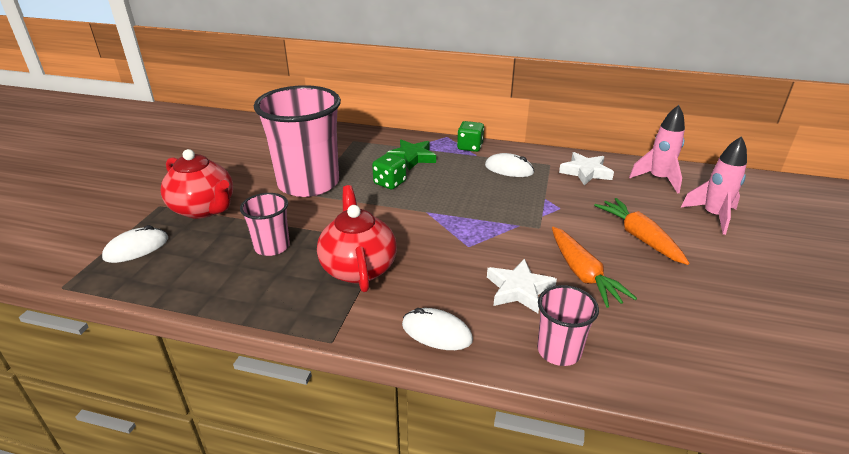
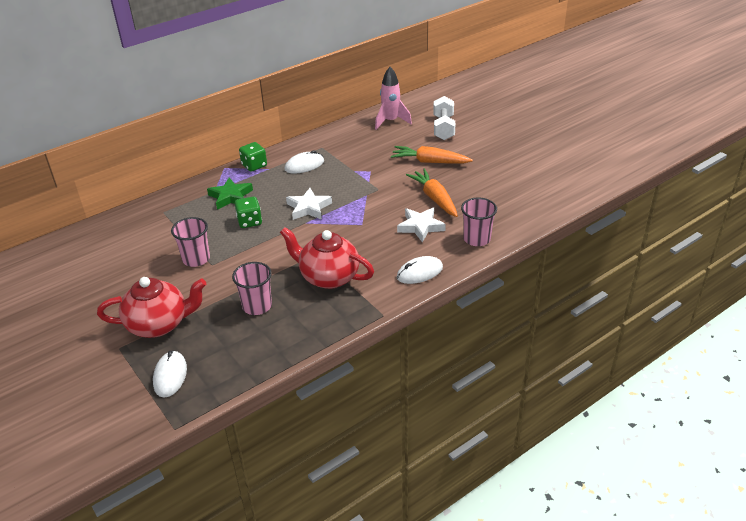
camera: 50 degrees left, 5 degrees up
pink cup [254,85,341,197] -> pink cup [171,217,210,267], size x0.49
orange carrot [552,227,637,308] -> orange carrot turned 135 degrees counterclockwise [406,169,458,217]
white star [559,152,614,186] -> white star moved to [286,188,332,220]
pink rocket [680,136,747,235] -> white dumbbell [433,96,455,140]

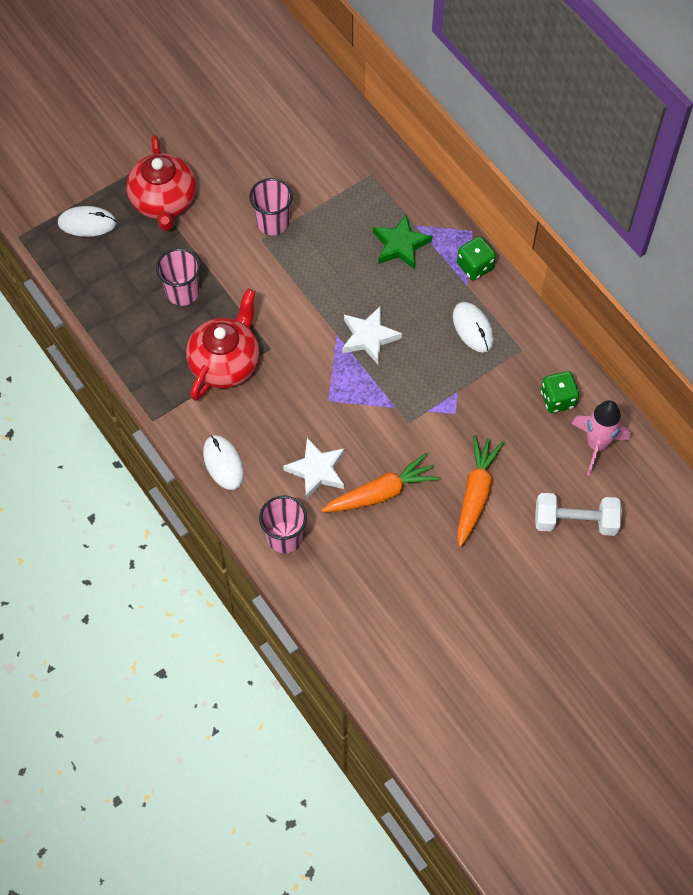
camera: 90 degrees right, 25 degrees up
green dice [235,197,262,228] -> green dice moved to [541,371,579,413]

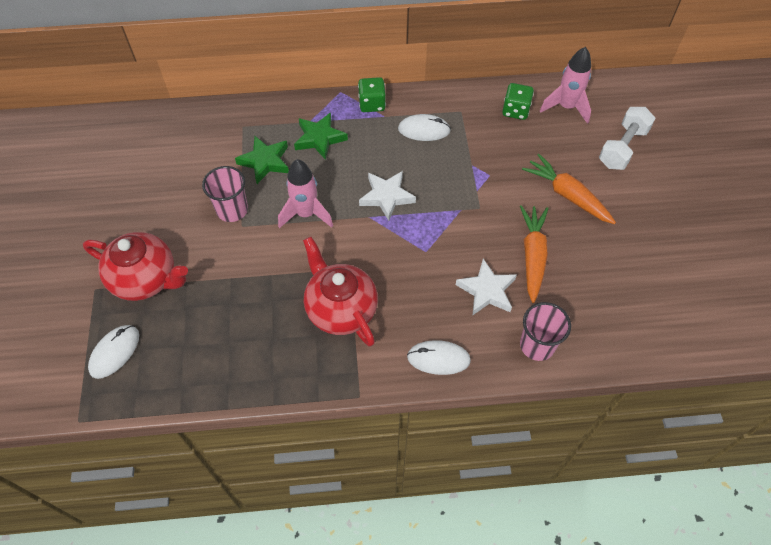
camera: 60 degrees left, 5 degrees down
pink cup [156,248,200,306] -> none
none -> green star [235,136,289,184]
none -> pink rocket [278,159,333,228]

